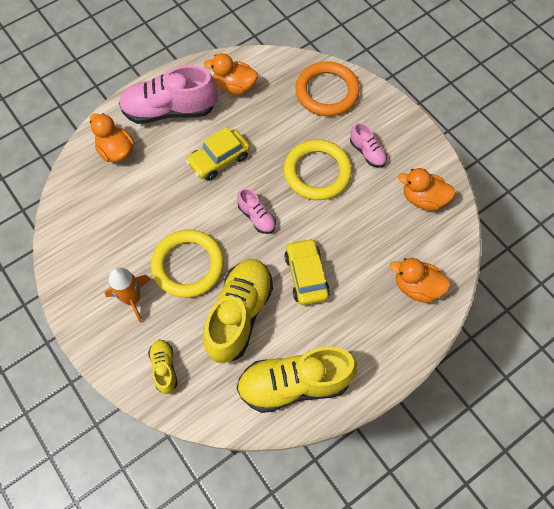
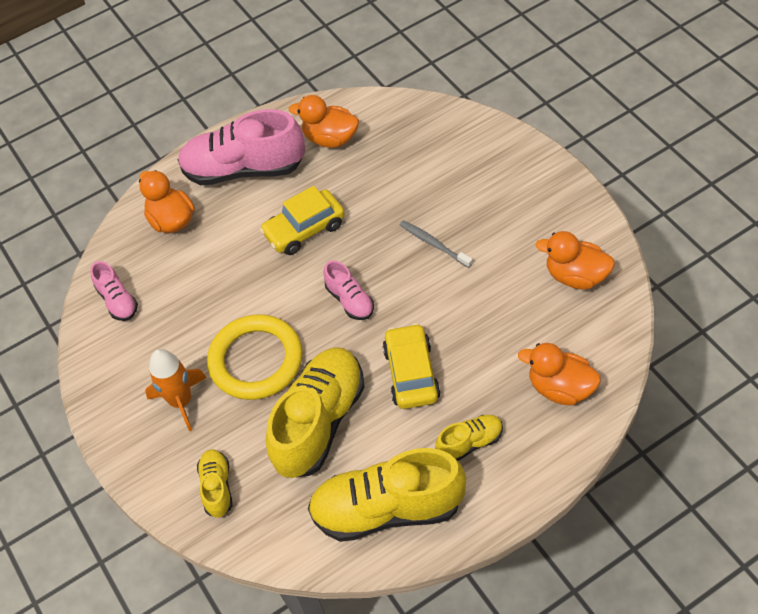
camera: 10 degrees right, 10 degrees down
yellow ring [284,140,352,200] -> grey toothbrush [400,220,473,268]
orange ring [295,61,360,116] -> none
pink shoe [350,123,387,168] -> pink shoe moved to [90,261,138,321]
none -> yellow shoe [435,415,503,461]

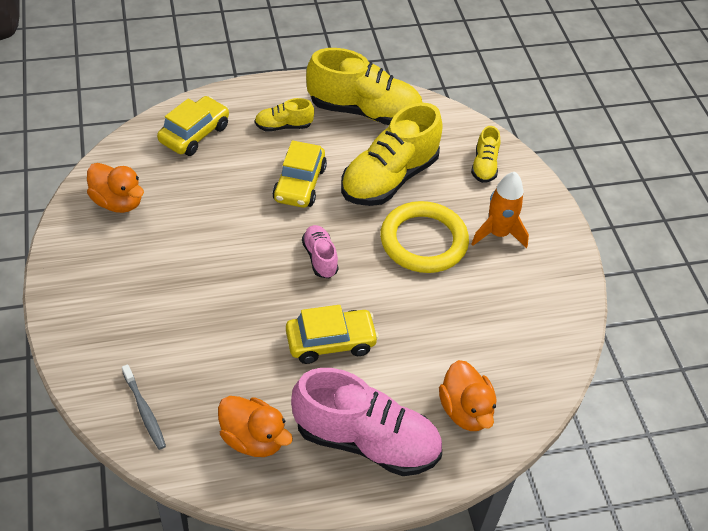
camera: 170 degrees left, 5 degrees down
pink shoe [90,261,138,321] -> none
grey toothbrush [400,220,473,268] -> grey toothbrush moved to [122,364,166,450]
orange duck [518,343,601,406] -> yellow car [157,96,229,156]

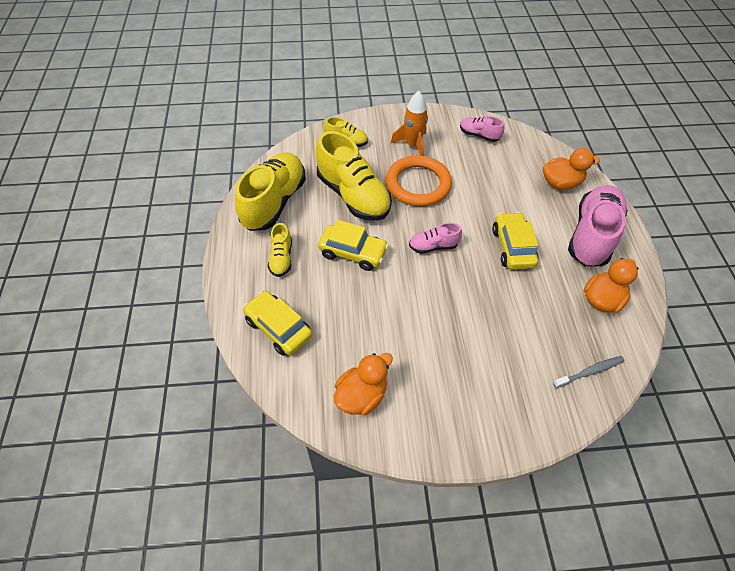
camera: 80 degrees left, 5 degrees up
yellow ring [380,201,469,273] -> orange ring [386,155,452,206]
none -> pink shoe [460,116,505,142]

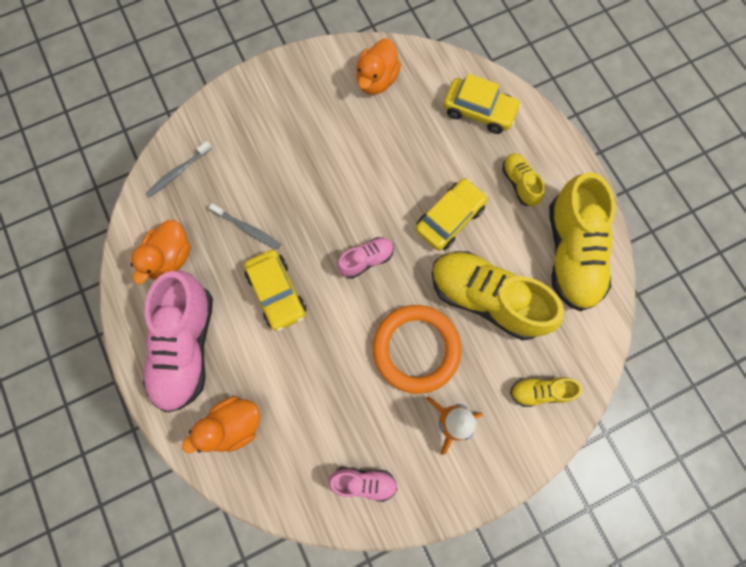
camera: 160 degrees right, 20 degrees up
yellow car [318,220,389,271] -> yellow car turned 135 degrees clockwise [415,178,488,251]
none -> grey toothbrush [209,203,281,249]

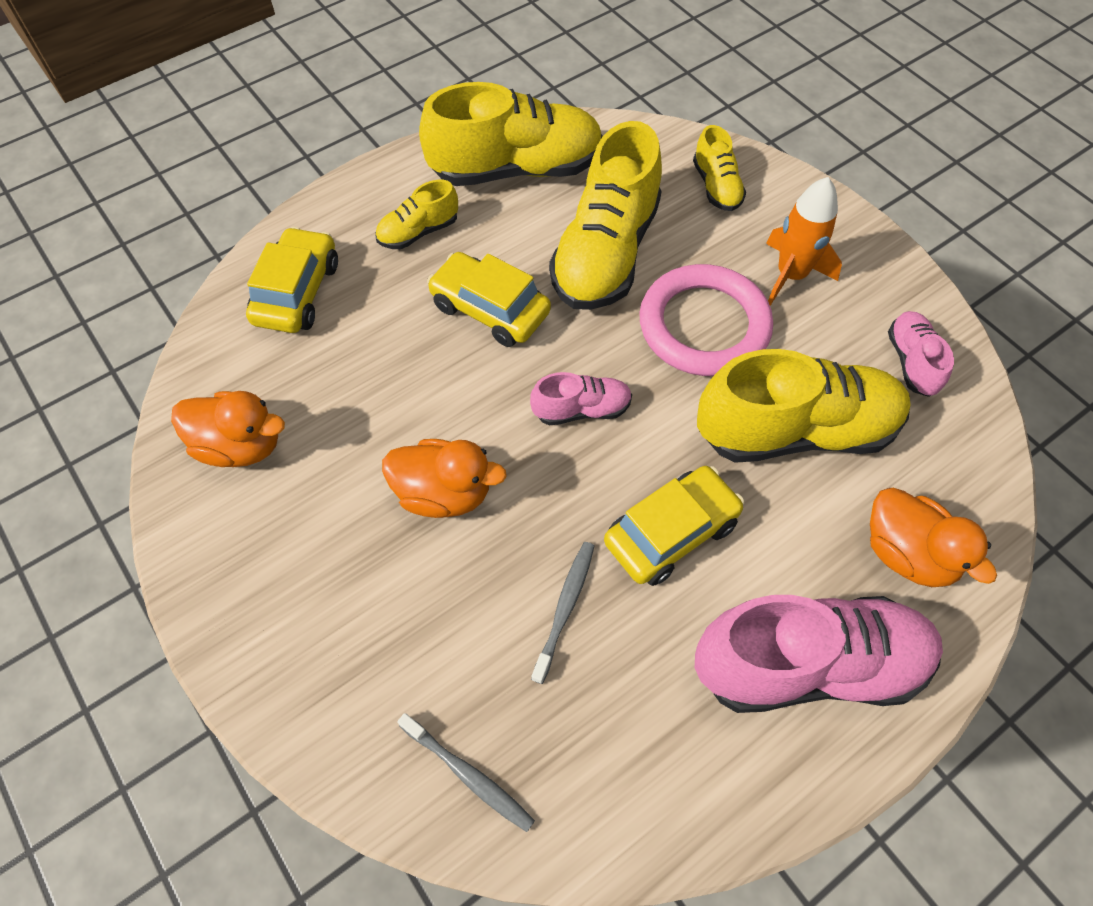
camera: 100 degrees left, 15 degrees down
orange duck [130,220,191,284] -> orange duck moved to [382,439,507,518]
pink shoe [337,237,394,279] -> pink shoe turned 120 degrees clockwise [530,372,632,425]
orange ring [373,305,461,394] -> pink ring [639,264,773,376]
none -> yellow shoe [697,349,911,463]

